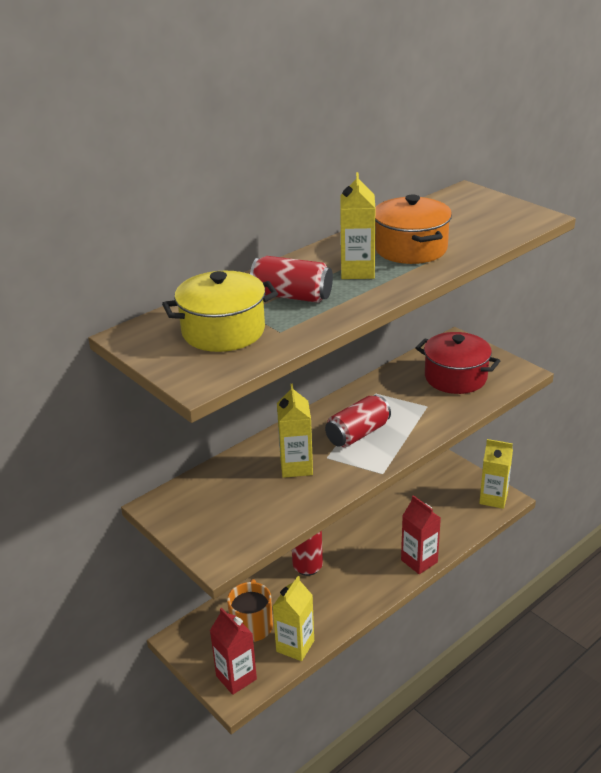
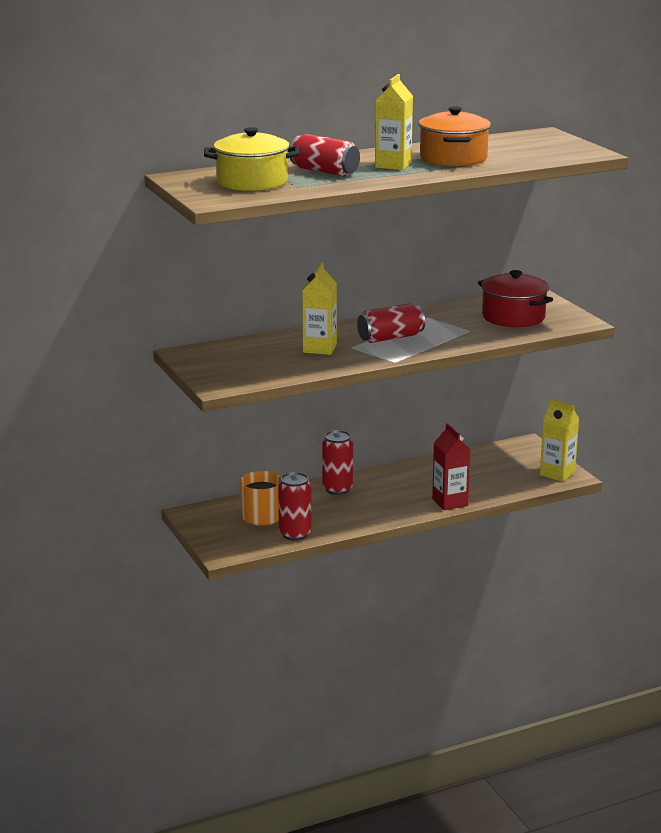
camera: 15 degrees right, 10 degrees down
red carton [210,608,257,695] -> none
yellow carton [273,576,314,661] -> red can [278,472,312,541]

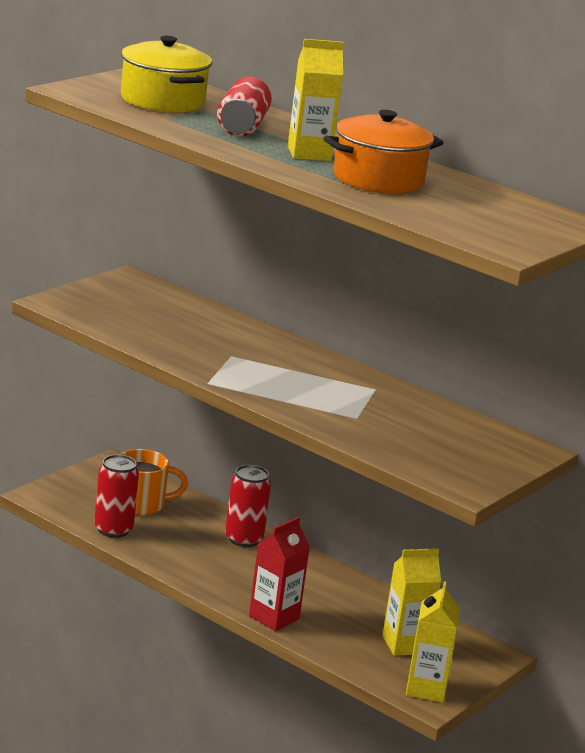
camera: 60 degrees right, 0 degrees up
yellow carton [302,263,337,355] -> yellow carton moved to [382,548,441,656]
red can [357,303,425,343] -> none
red pot [478,270,553,327] -> none

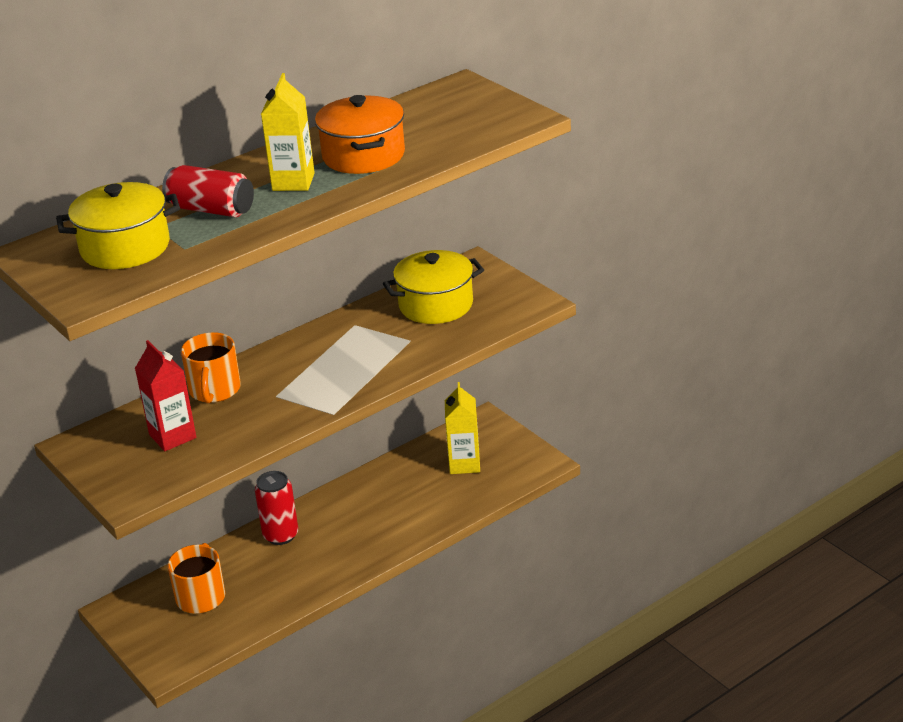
camera: 70 degrees left, 10 degrees up
red can [94,455,139,538] -> none
red carton [249,517,310,631] -> red carton moved to [135,340,196,451]
yellow carton [406,581,460,702] -> none
none -> orange mug [181,333,241,403]
none -> yellow pot [383,250,484,324]

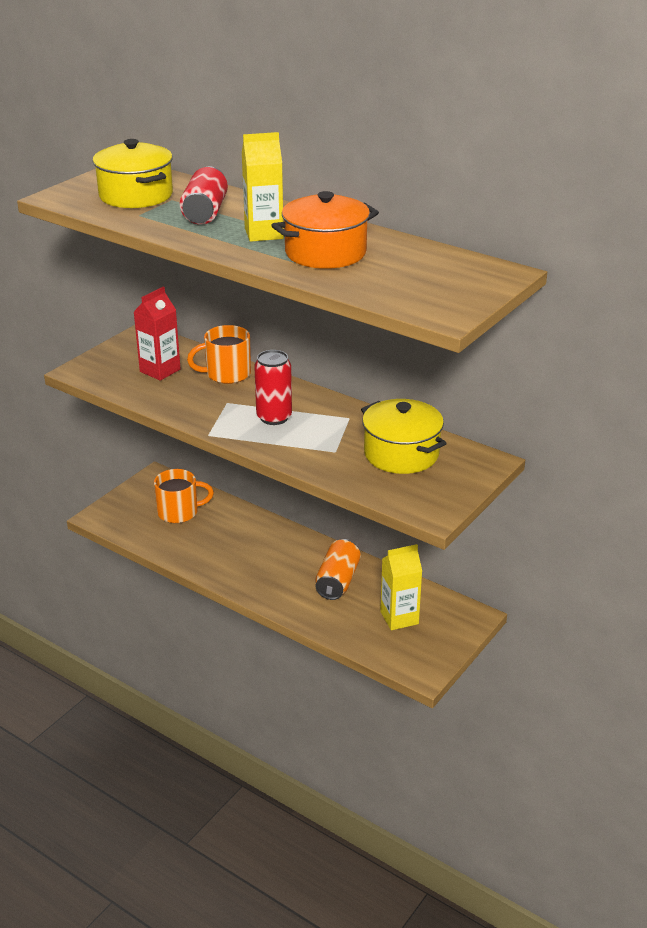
camera: 70 degrees right, 0 degrees up
red can [255,471,298,545] -> red can moved to [254,350,292,425]
none -> orange can [315,539,361,600]

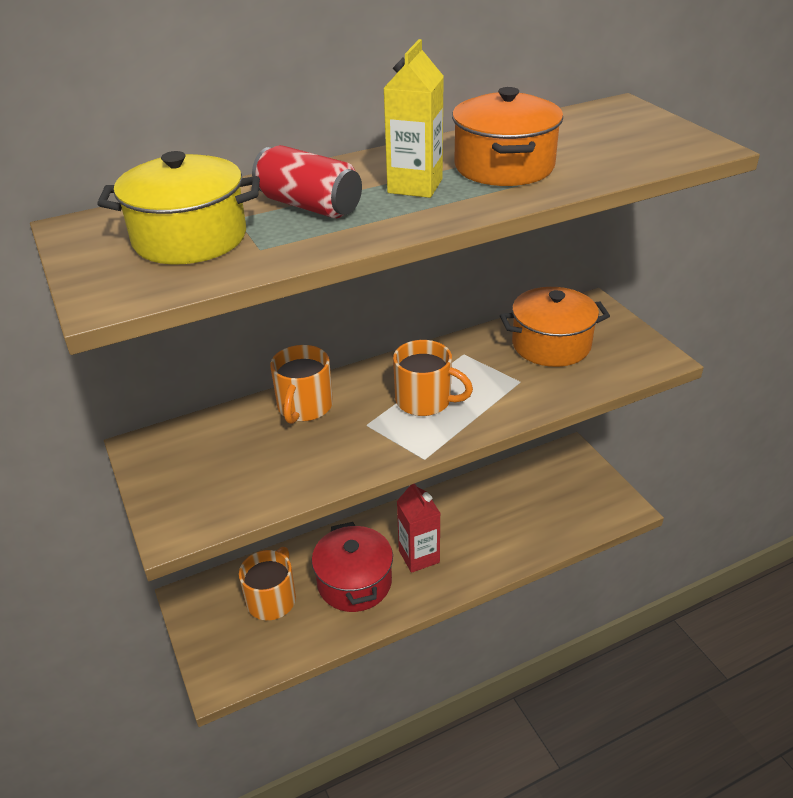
camera: 60 degrees left, 5 degrees up
red carton [134,287,181,381] -> red carton moved to [397,483,441,573]
red can [254,350,292,425] -> orange mug [393,340,473,416]
orange can [315,539,361,600] -> none
yellow pot [361,399,447,474] -> orange pot [500,287,610,367]
yellow carton [380,544,422,630] -> none
none -> red pot [312,522,393,612]

